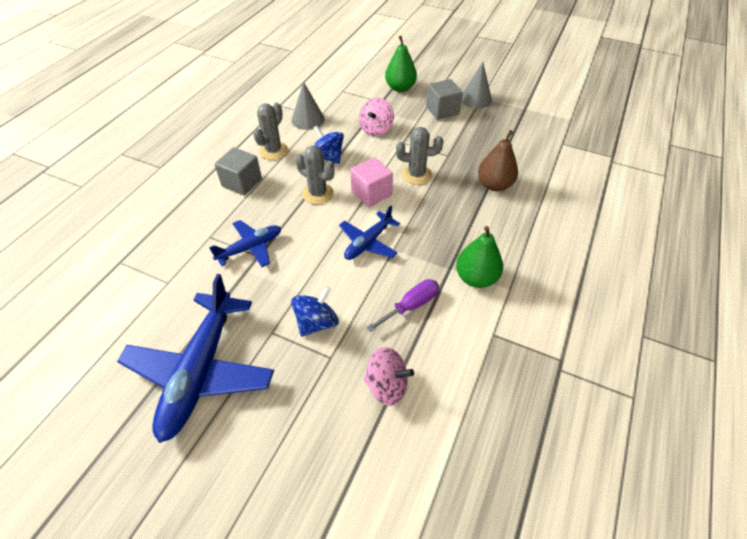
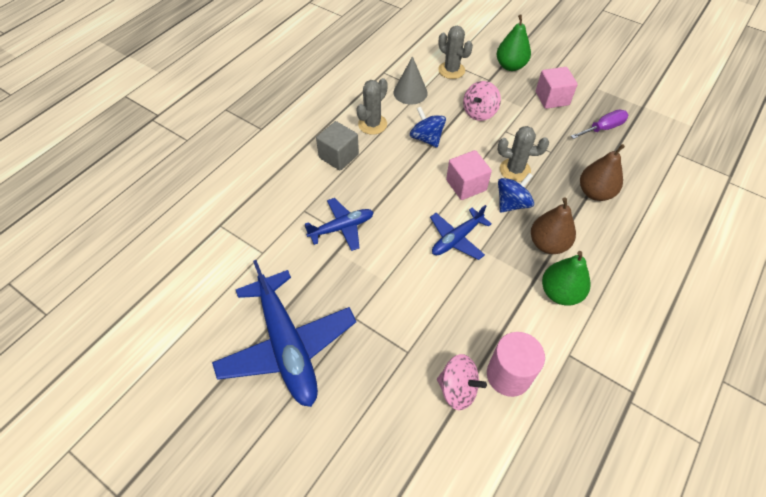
camera: 10 degrees right, 5 degrees up
blue plane [117,274,274,443] -> blue plane turned 45 degrees counterclockwise [212,260,356,407]
blue spinning top [291,286,338,337] -> blue spinning top moved to [498,173,534,213]
grey cactus [295,146,334,204] -> grey cactus moved to [438,26,473,79]
purple screwdriver [366,279,439,332] -> purple screwdriver moved to [571,110,629,139]
grey cube [426,79,463,120] -> pink cube [536,67,578,109]
grey cone [461,62,492,109] -> none
none -> pink cylinder [487,332,545,397]
none -> brown pear [531,197,576,254]

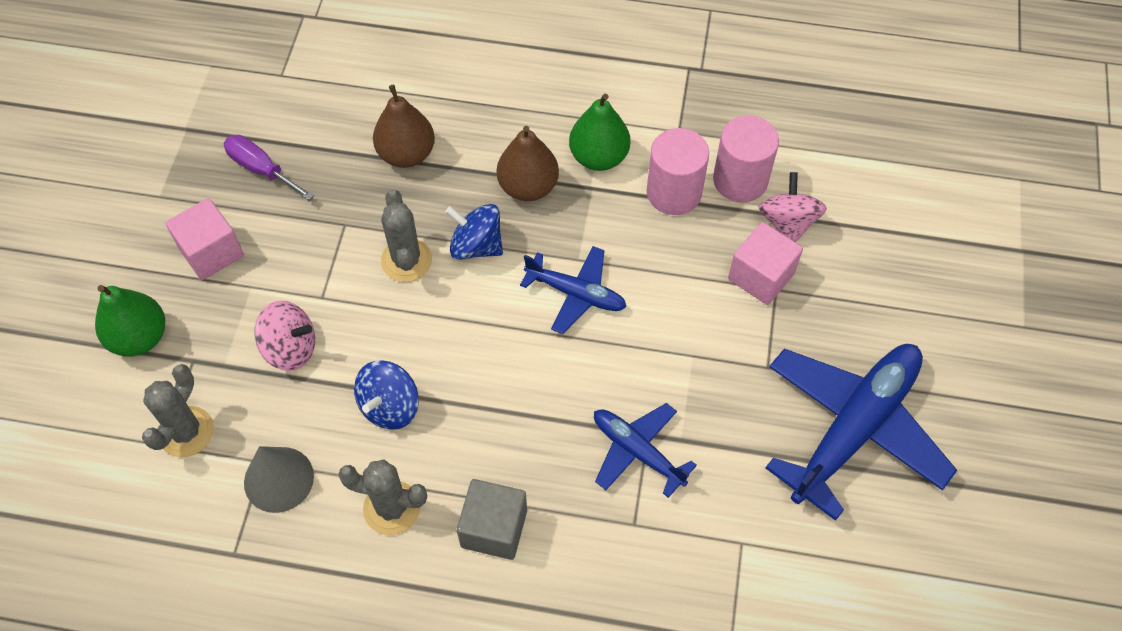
camera: 115 degrees left, 5 degrees up
pink cube [446,150,492,200] -> pink cube moved to [728,222,803,305]
none -> pink cylinder [646,128,709,215]

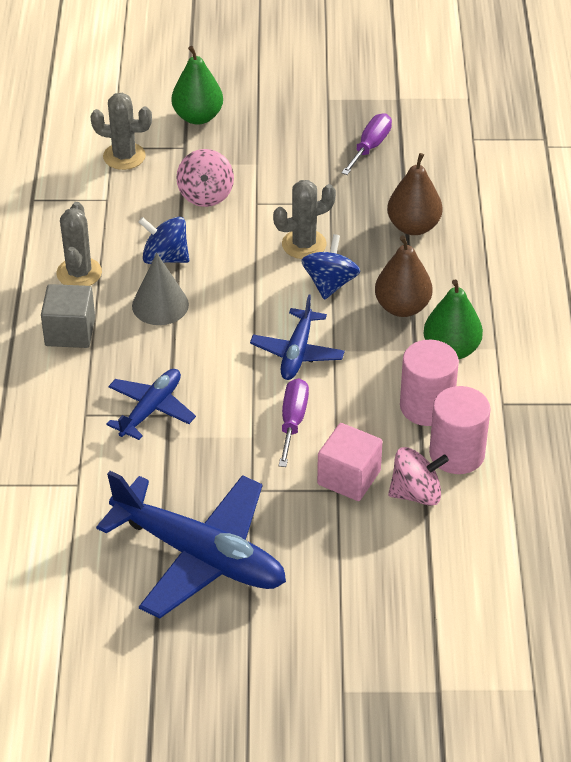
camera: 80 degrees right, 15 degrees down
pink cube [166,198,244,280] -> none
grey cone [244,446,314,513] -> grey cone moved to [132,253,189,325]
none -> purple screwdriver [279,378,309,467]

